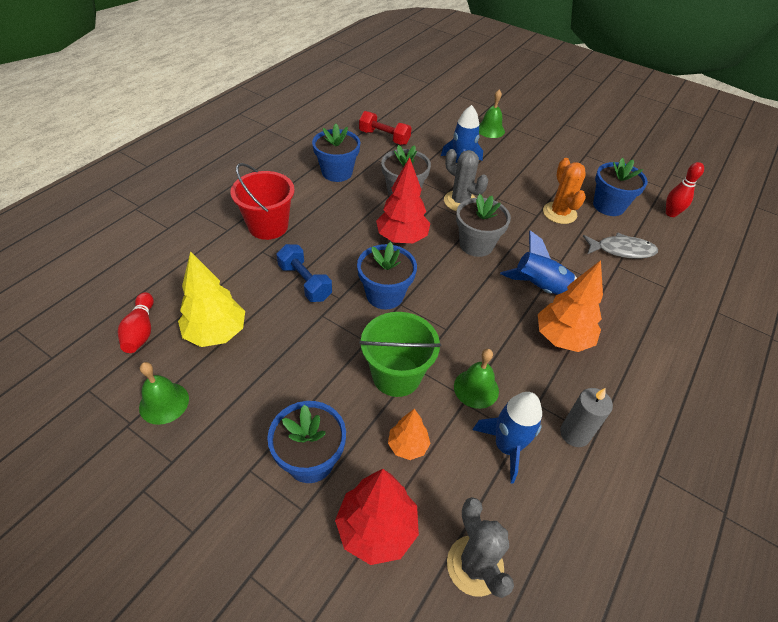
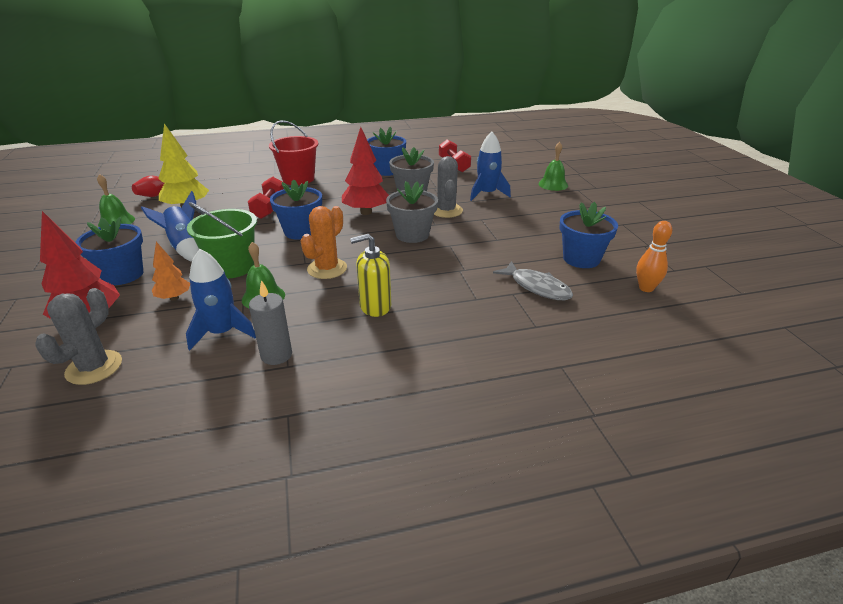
camera: 45 degrees right, 15 degrees down
blue dumbbell [276,244,332,302] -> red dumbbell [248,177,284,219]
blue rocket [500,230,577,295] -> blue rocket moved to [141,191,199,262]
orange tree [538,260,603,352] -> yellow soap dispenser [350,234,391,317]
orange cactus [543,158,586,224] -> orange cactus moved to [301,206,347,279]
red bowling pin [666,162,704,217] -> orange bowling pin [636,221,672,292]

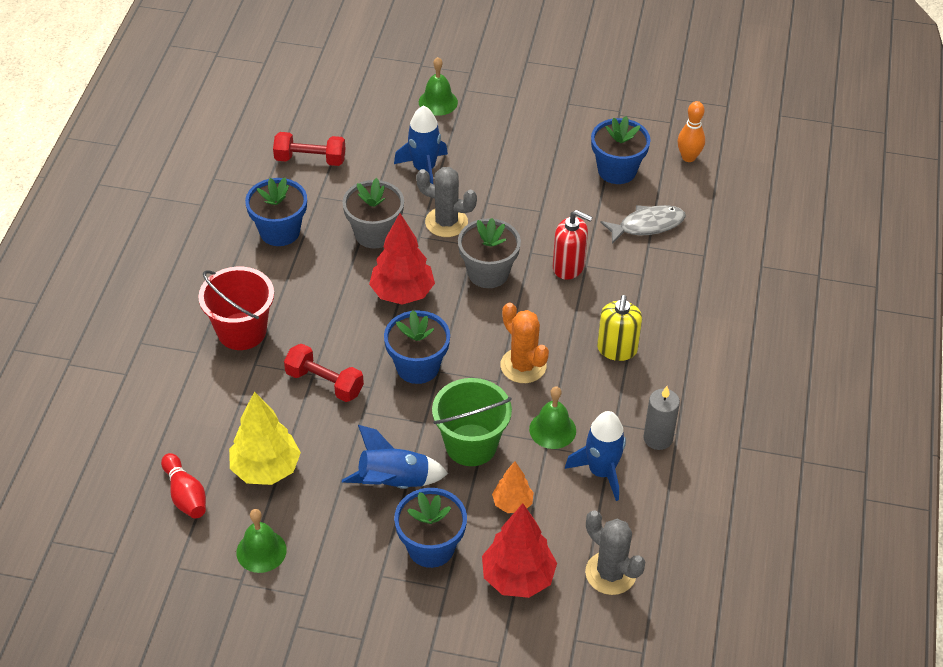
camera: 65 degrees left, 15 degrees up
none -> red soap dispenser [553,210,593,280]

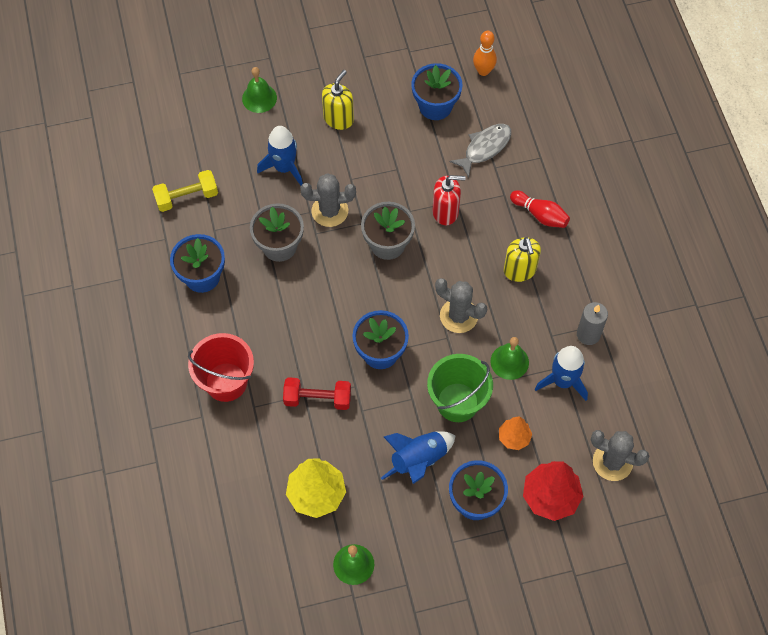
camera: 25 degrees left, 15 degrees up
red bowling pin [161,453,206,518] -> red bowling pin moved to [510,190,570,228]
red dumbbell [273,132,345,166] -> yellow dumbbell [152,170,218,212]
red tree [369,213,435,305] -> none
orange cactus [500,303,549,383] -> grey cactus [435,278,487,333]
none -> yellow soap dispenser [322,70,354,130]

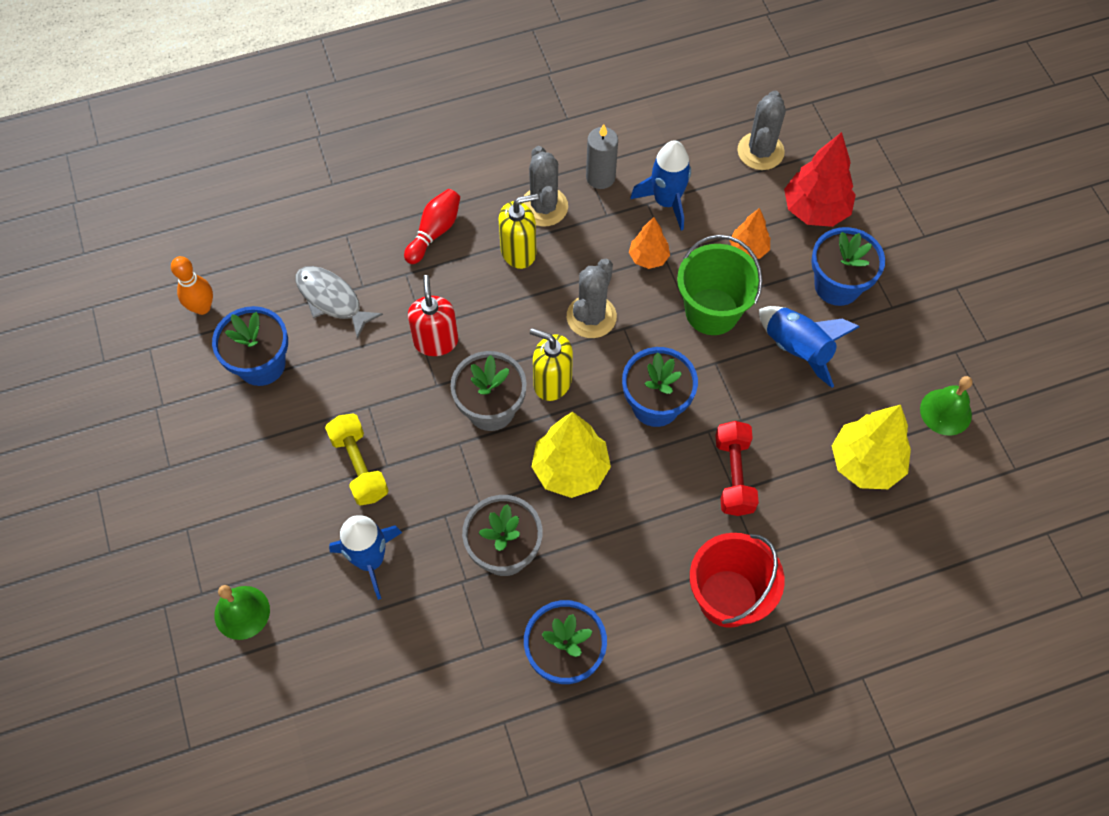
camera: 95 degrees left, 0 degrees up
yellow dumbbell [152,170,218,212] -> yellow dumbbell moved to [325,413,389,506]
grey cactus [300,173,356,227] -> grey cactus moved to [523,146,568,227]
yellow soap dispenser [322,70,354,130] -> yellow soap dispenser moved to [530,328,573,401]
green bell [491,337,529,380] -> orange tree [629,217,670,269]
none -> yellow tree [532,412,611,498]

